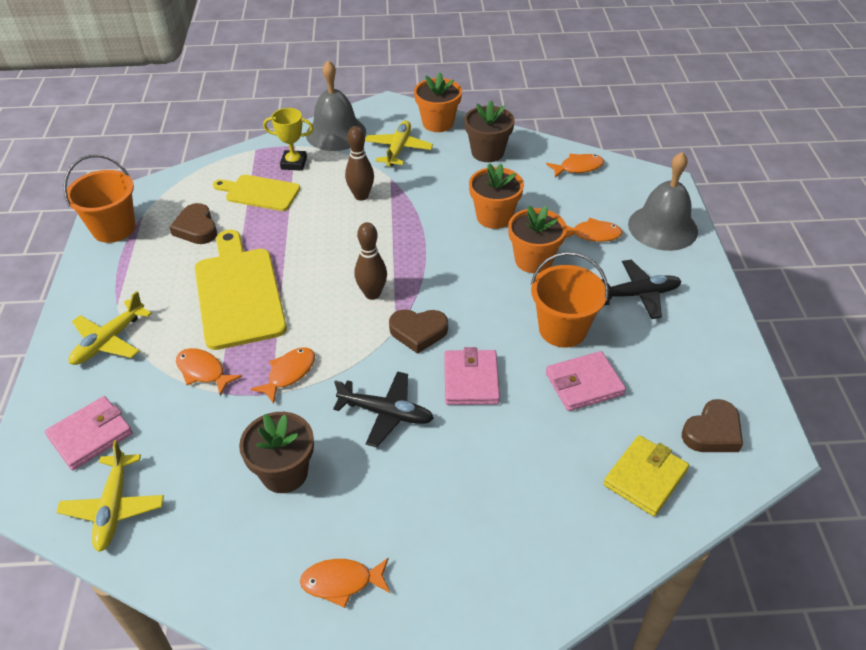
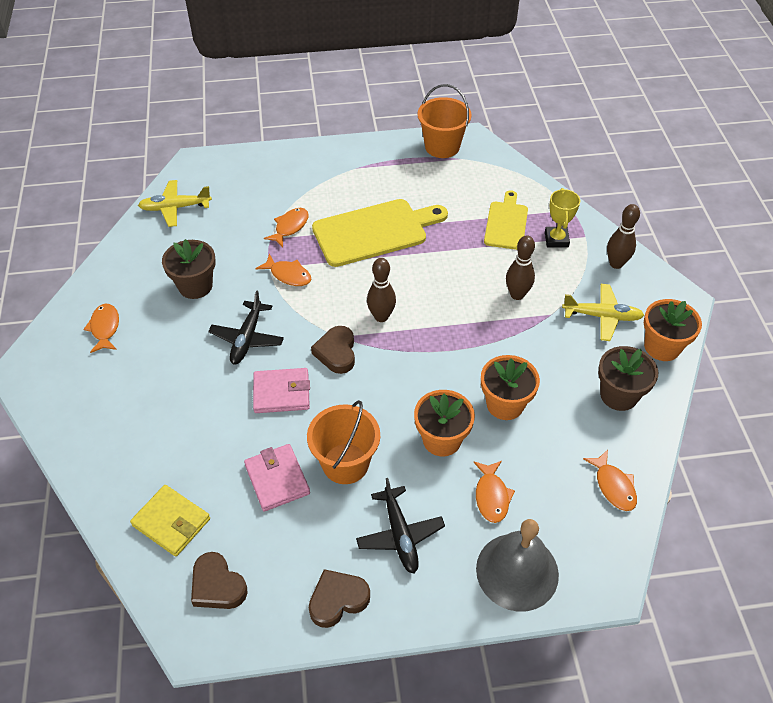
camera: 85 degrees right, 5 degrees up
pink wallet [45,396,133,470] -> none
yellow plane [68,291,152,365] -> none
brown heart [169,203,217,244] -> brown heart moved to [309,569,370,628]
grey bell [306,60,366,151] -> brown bowling pin [607,204,640,269]

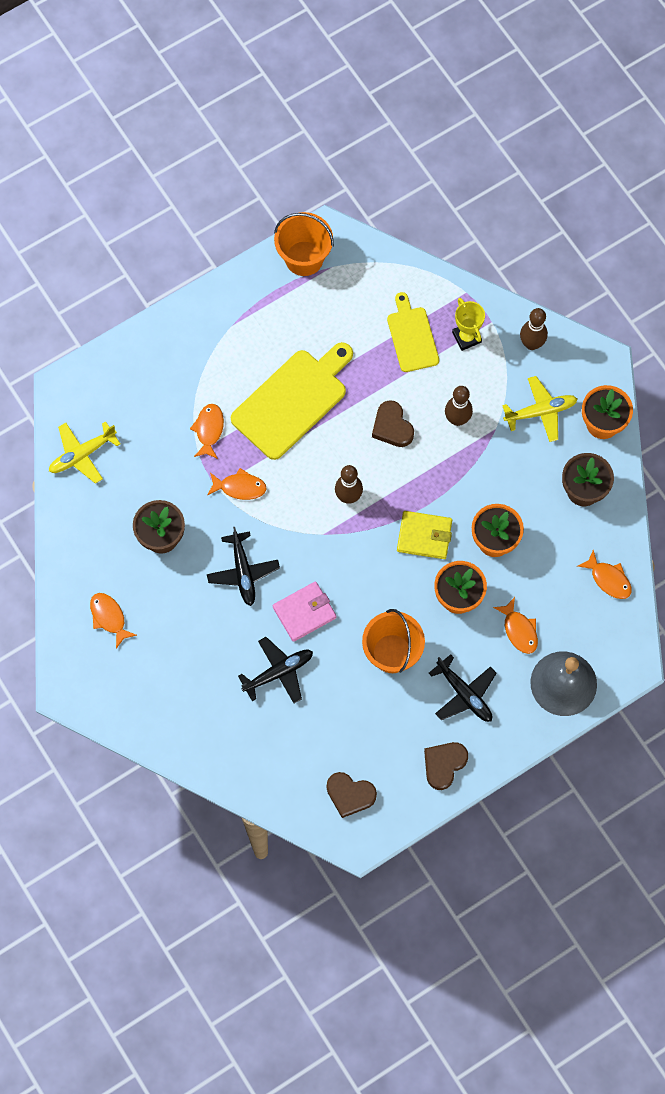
camera: 25 degrees left, 20 degrees up
yellow wallet [130,485,210,557] -> yellow wallet moved to [397,511,452,559]
pink wallet [244,444,310,512] -> none
brown heart [311,326,355,374] -> brown heart moved to [372,400,414,447]
none -> black plane [238,637,313,703]

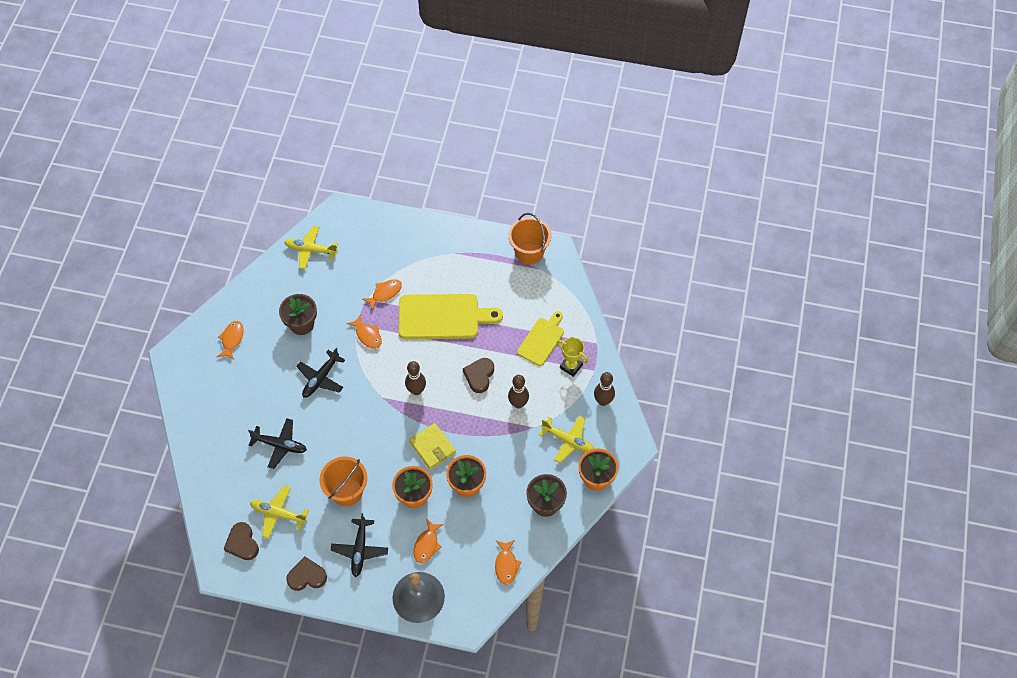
camera: 45 degrees right, 10 degrees down
pink wallet [273,582,336,642] -> none
yellow trophy [452,298,485,351] -> yellow trophy turned 75 degrees counterclockwise [557,337,589,377]
none -> yellow plane [250,485,309,538]

